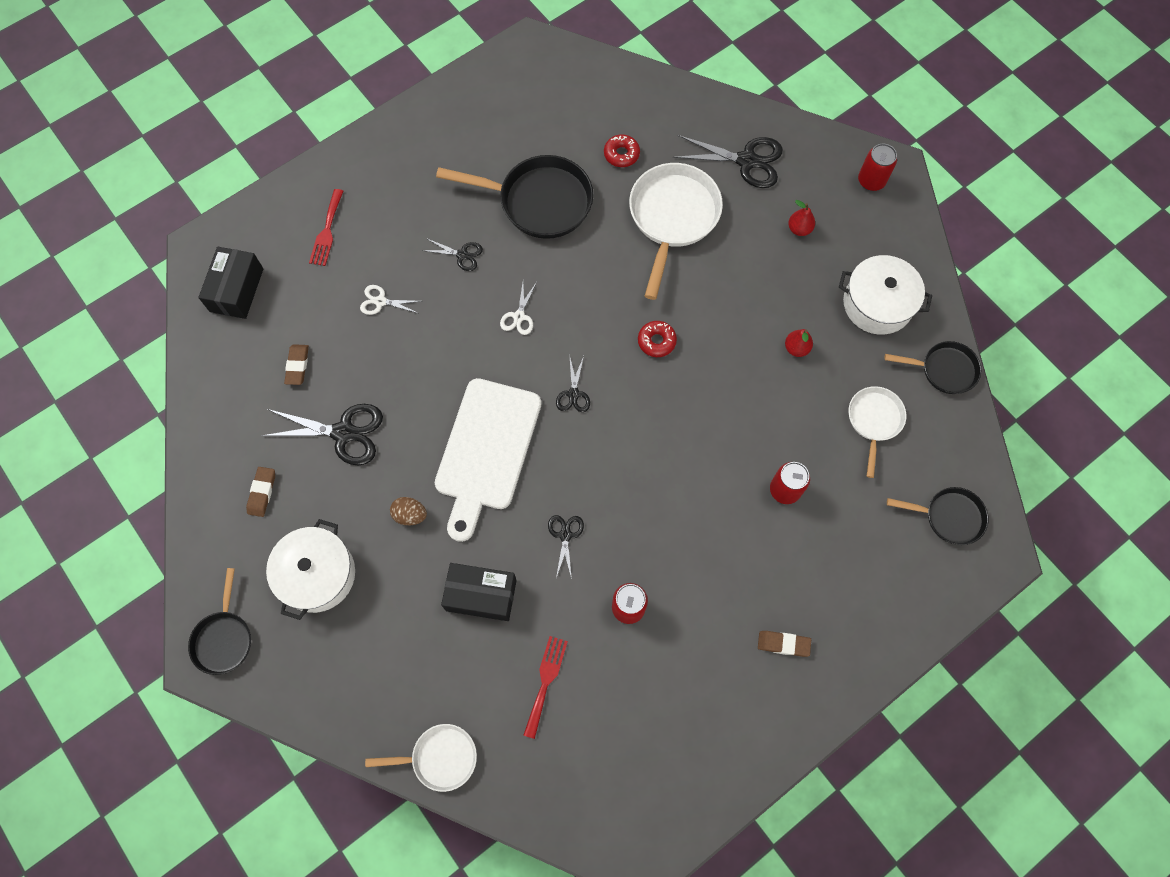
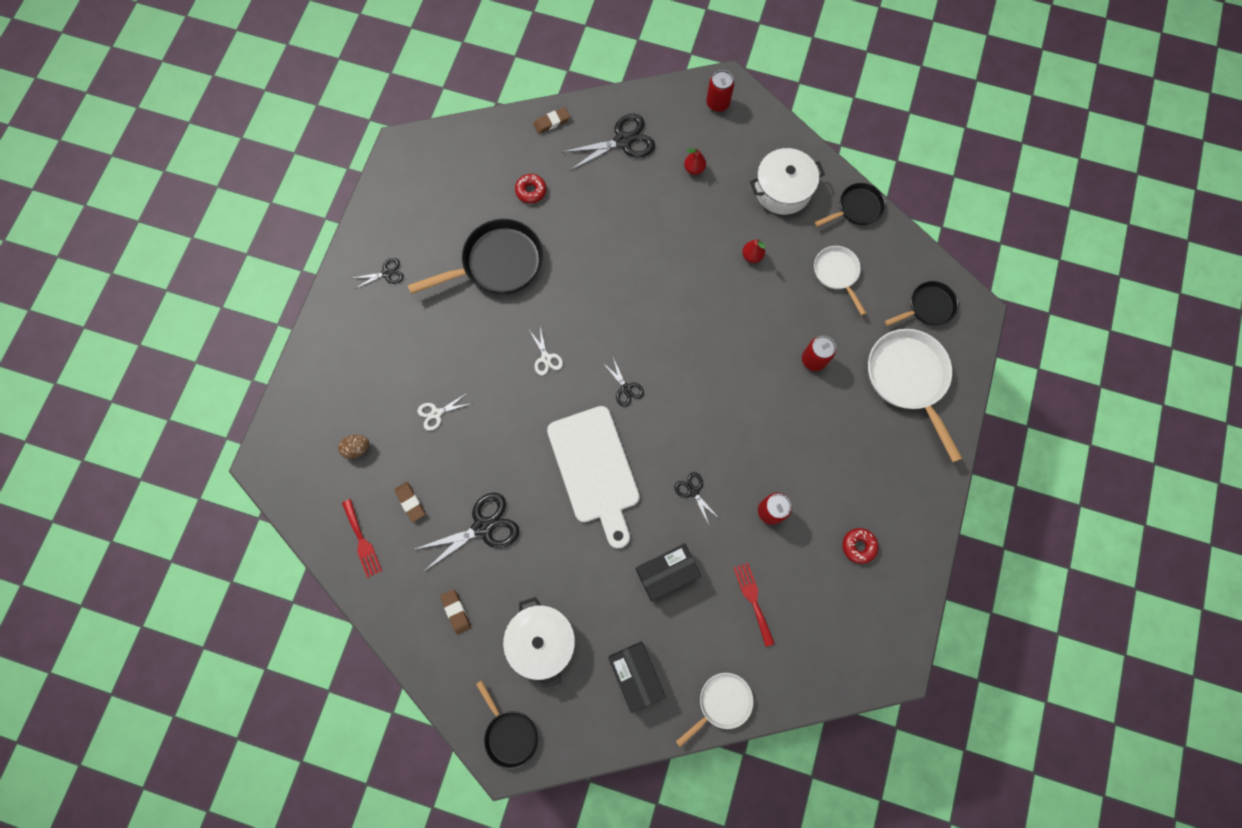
camera: 35 degrees left, 5 degrees up
black box [198,247,264,319] -> black box moved to [608,641,666,713]
red fork [309,189,343,266] -> red fork moved to [342,499,382,578]
brown egg [390,497,427,525] -> brown egg moved to [338,435,369,459]
black scissors [422,238,483,271] -> black scissors moved to [354,258,404,289]
white pan [629,163,723,300] -> white pan moved to [868,329,963,462]
red donut [638,321,677,357] -> red donut moved to [843,528,878,564]
brown eraser [758,631,811,657] -> brown eraser moved to [533,107,570,134]

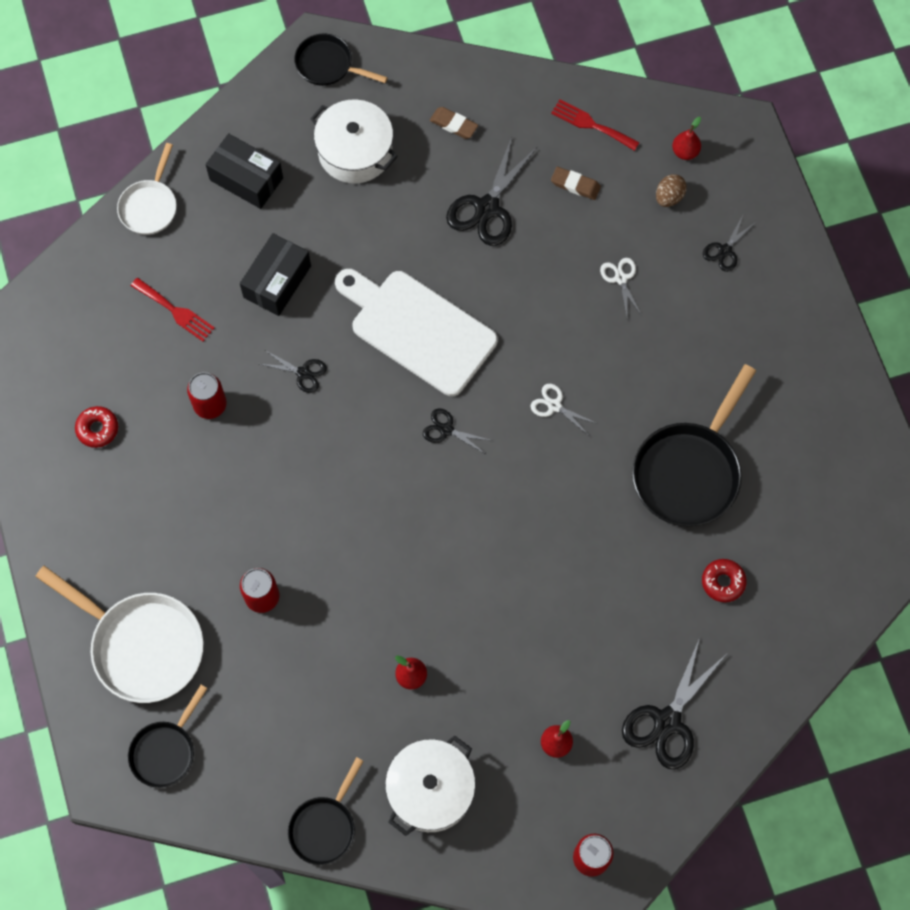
camera: 145 degrees right, 5 degrees down
black scissors [354,258,404,289] -> black scissors moved to [703,215,756,272]
white scissors [418,393,470,431] -> white scissors turned 45 degrees counterclockwise [600,258,642,317]
brown eraser [533,107,570,134] -> none
white pan [814,246,866,316] -> none
none -> red pear [672,117,701,160]

